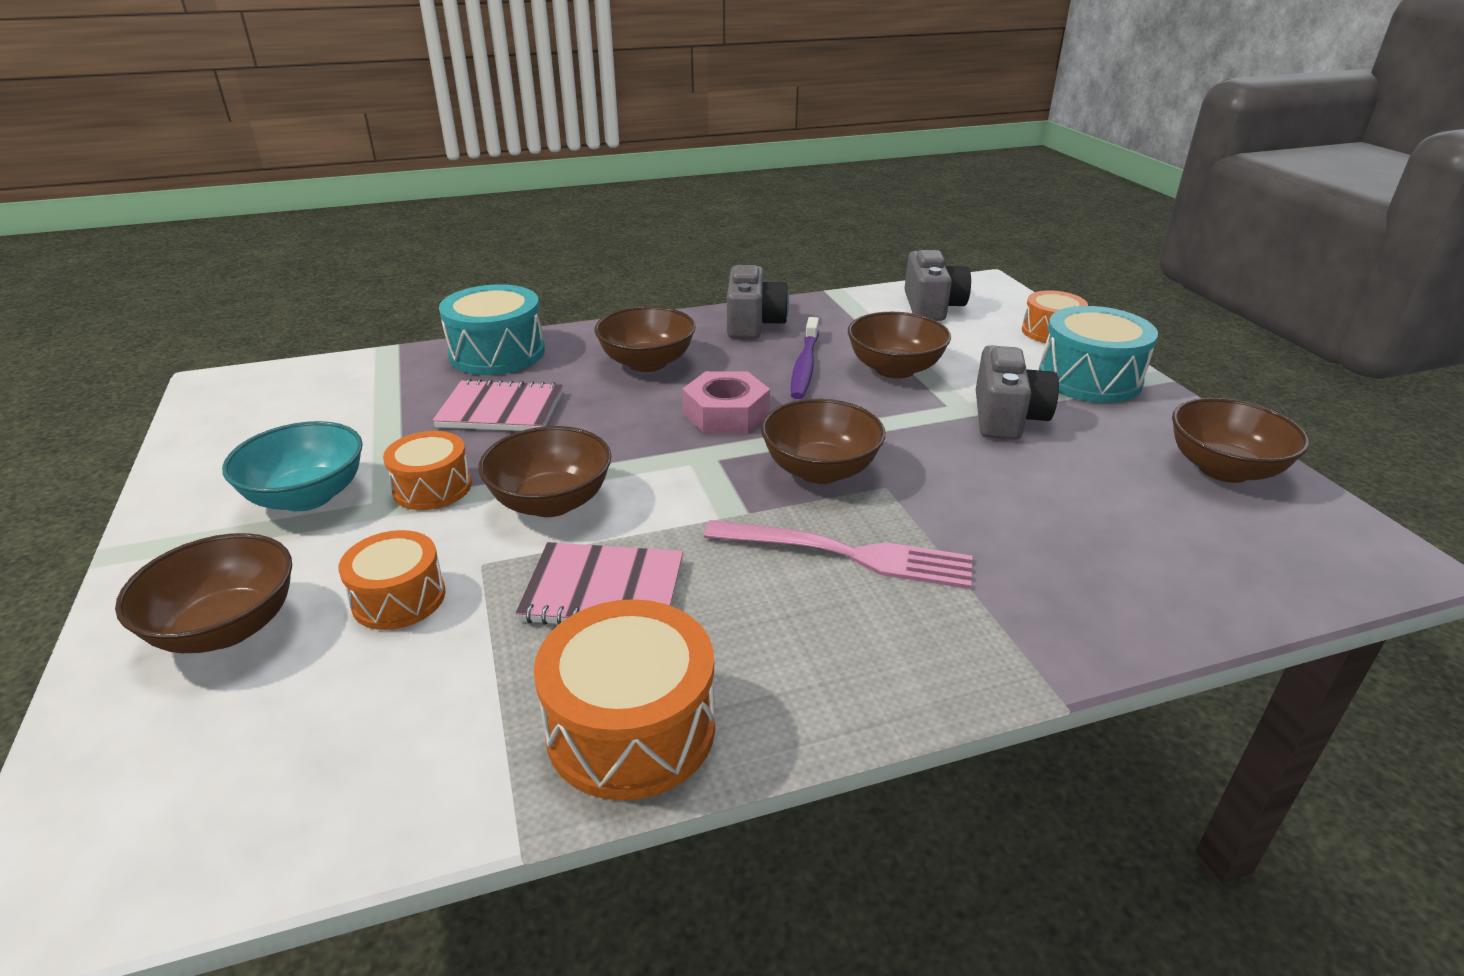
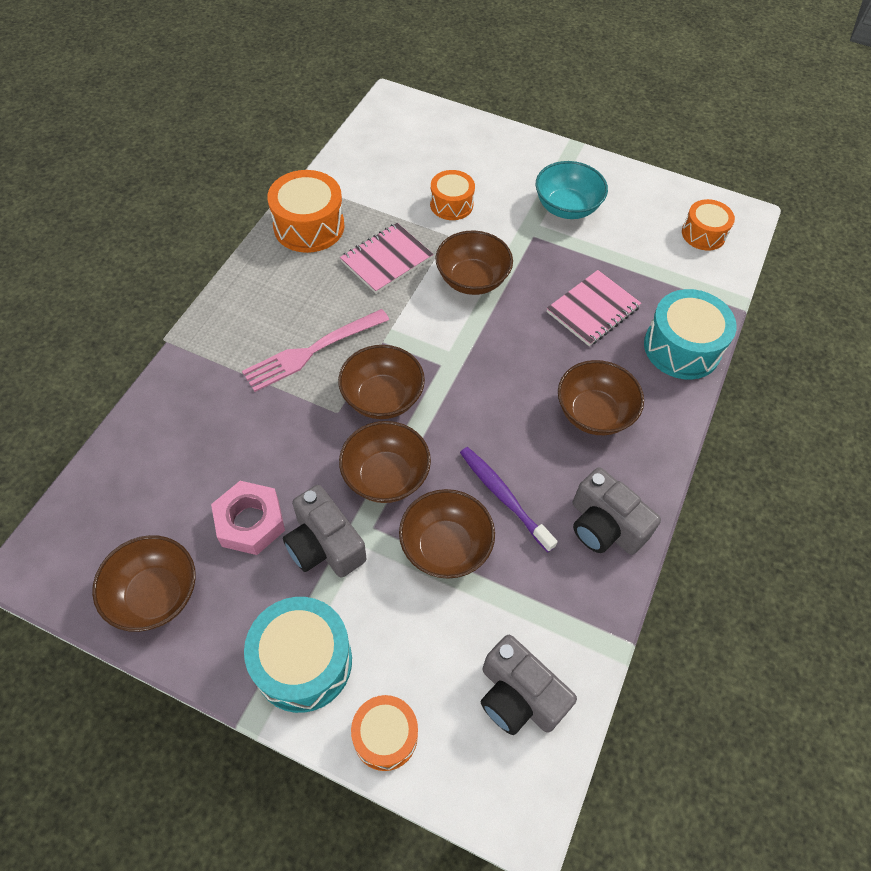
camera: 130 degrees right, 25 degrees up
brown bowl [115,533,292,653] -> brown bowl moved to [339,421,431,503]
orange drum [383,431,472,510] -> orange drum moved to [682,199,735,251]
pink nut [682,371,770,433] -> pink nut moved to [211,481,285,555]

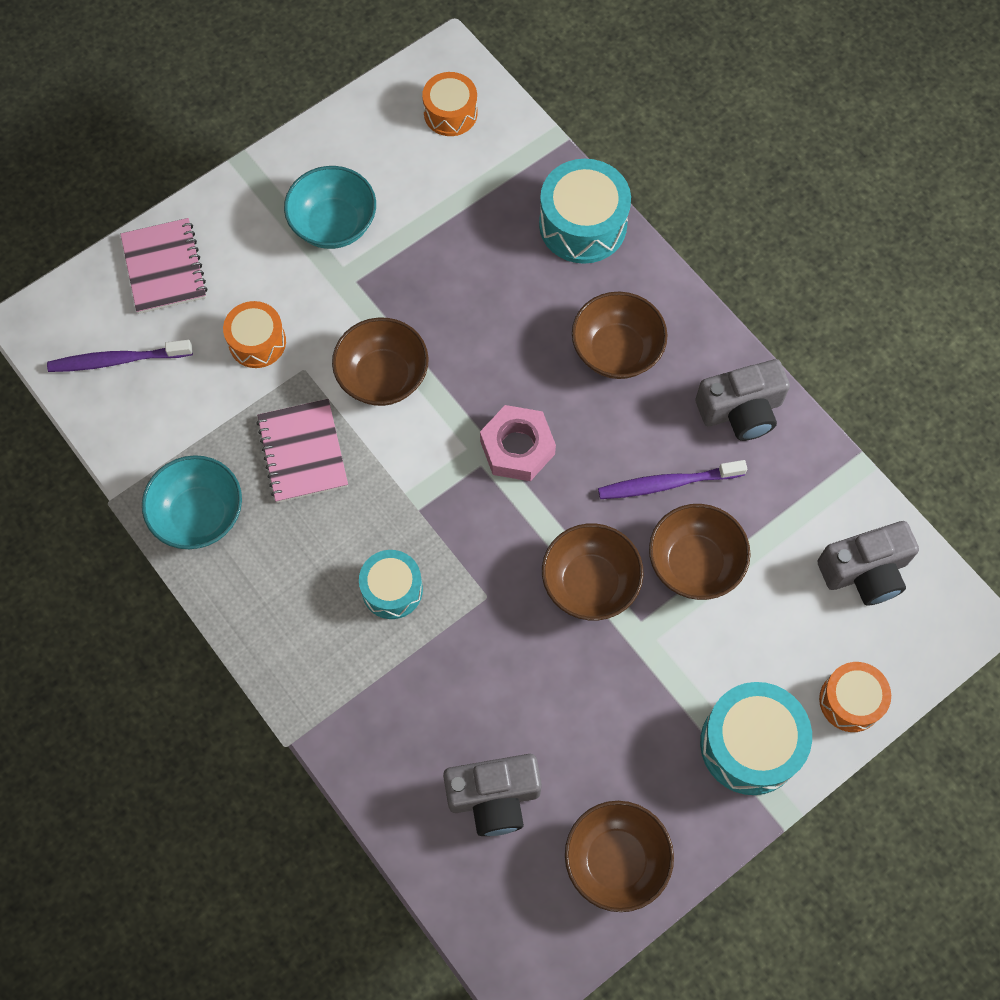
camera: 60 degrees left, 10 degrees up
pink nut [211,481,285,555] -> pink nut moved to [480,405,556,481]
pink fork [242,309,389,392] -> turquoise drum [359,550,423,619]
orange drum [267,170,344,253] -> turquoise bowl [142,455,242,549]
grey camera [283,485,367,578] -> grey camera moved to [443,754,542,836]
brown bowl [338,345,425,419] -> none
pink notebook [547,270,641,346] -> pink notebook moved to [120,218,207,314]
none -> purple toothbrush [47,340,193,372]

